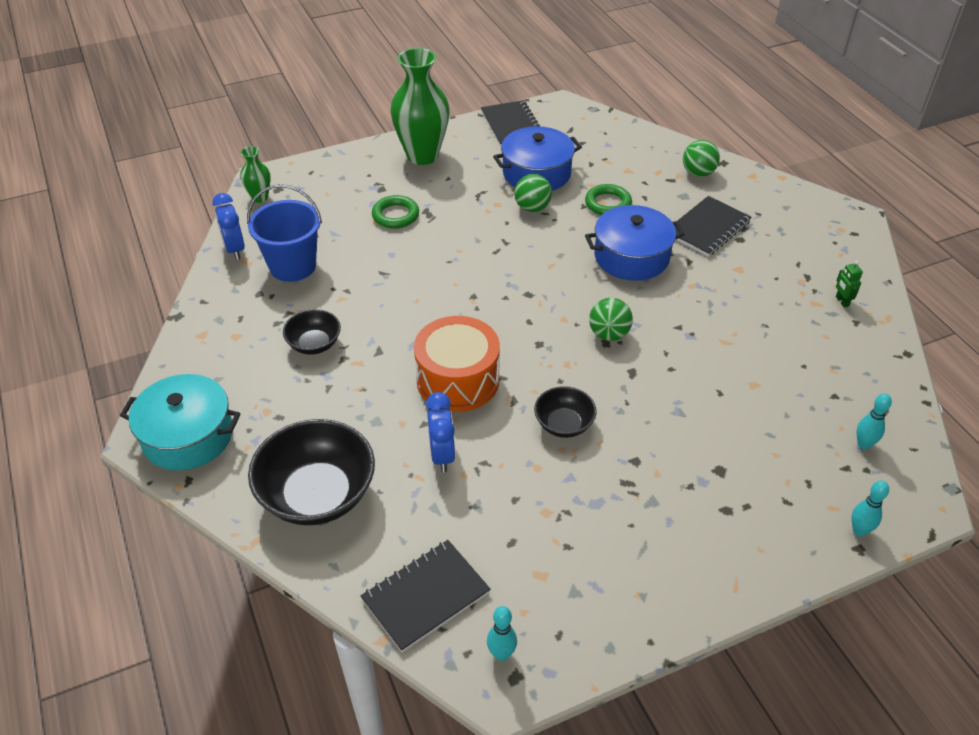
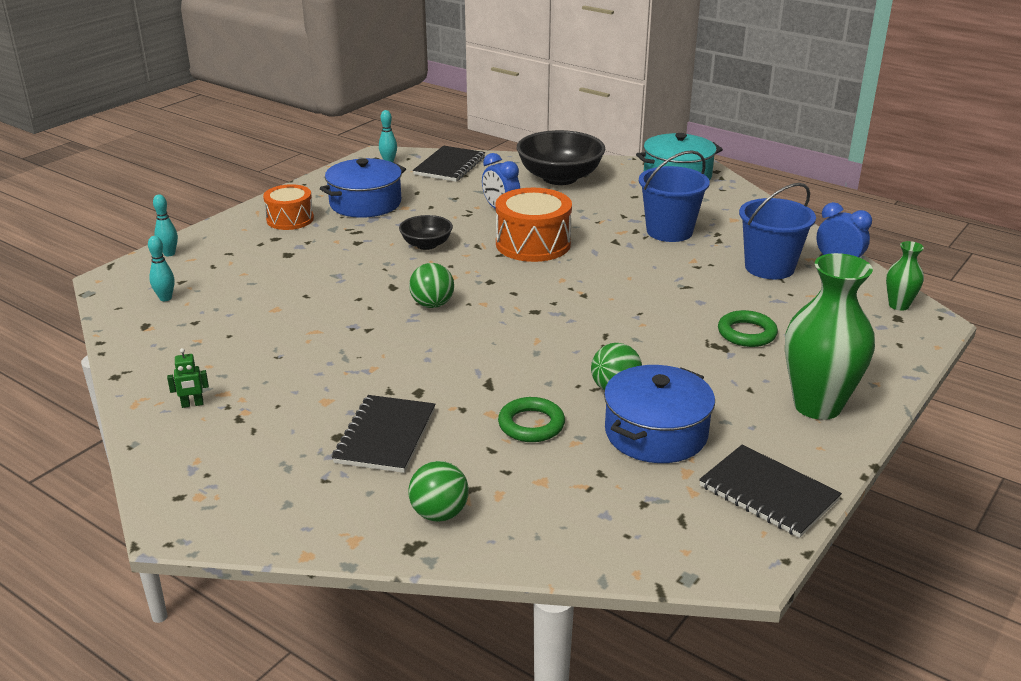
camera: 150 degrees right, 15 degrees down
black bowl [283,309,341,355] -> blue bucket [639,150,710,242]
blue pot [585,205,685,281] -> blue pot moved to [320,158,406,218]
green robot [836,261,863,307] -> green robot turned 120 degrees clockwise [167,348,209,408]
none -> orange drum [263,184,314,230]

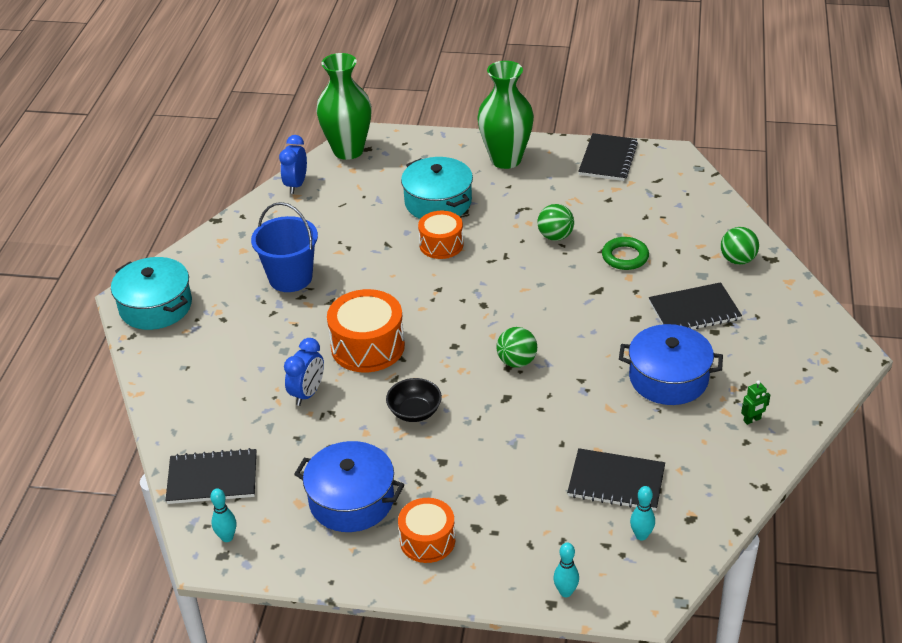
camera: 115 degrees left, 10 degrees up
green robot [167,348,209,408] -> green robot turned 105 degrees clockwise [741,380,770,425]
black bowl [517,130,605,185] -> none
blue pot [604,365,715,463] -> blue pot moved to [619,324,723,405]
green ring [718,310,778,347] -> turquoise pot [401,157,473,219]
blue bucket [739,183,816,279] -> none
green vase [886,241,924,311] -> green vase [316,53,372,160], size x2.06
none -> orange drum [418,211,464,259]
none -> black notebook [567,448,665,511]

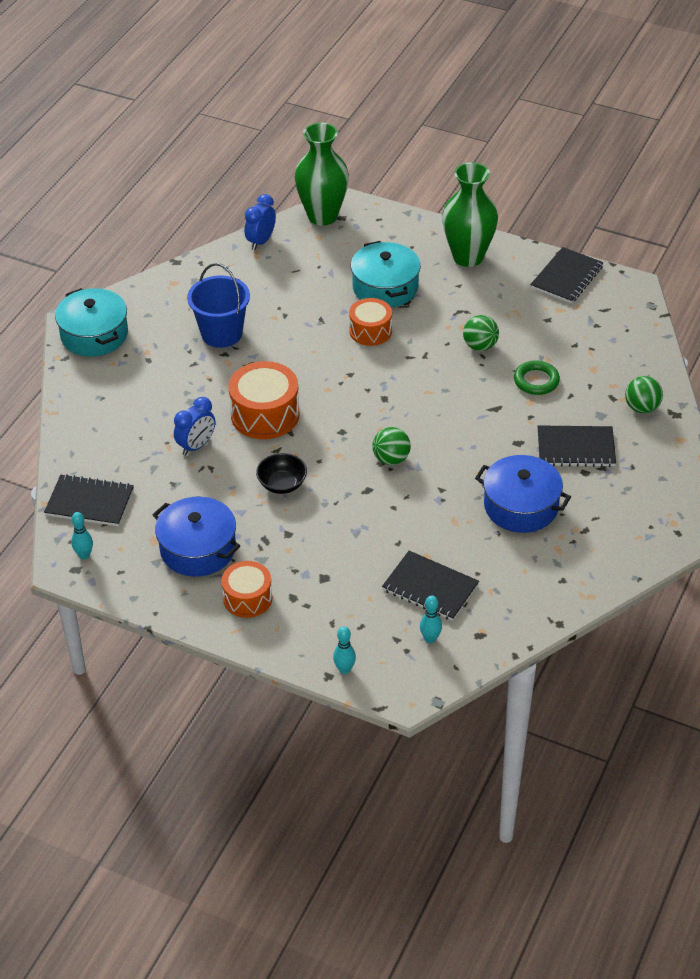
camera: 15 degrees right, 5 degrees up
green robot [741,380,770,425] -> none

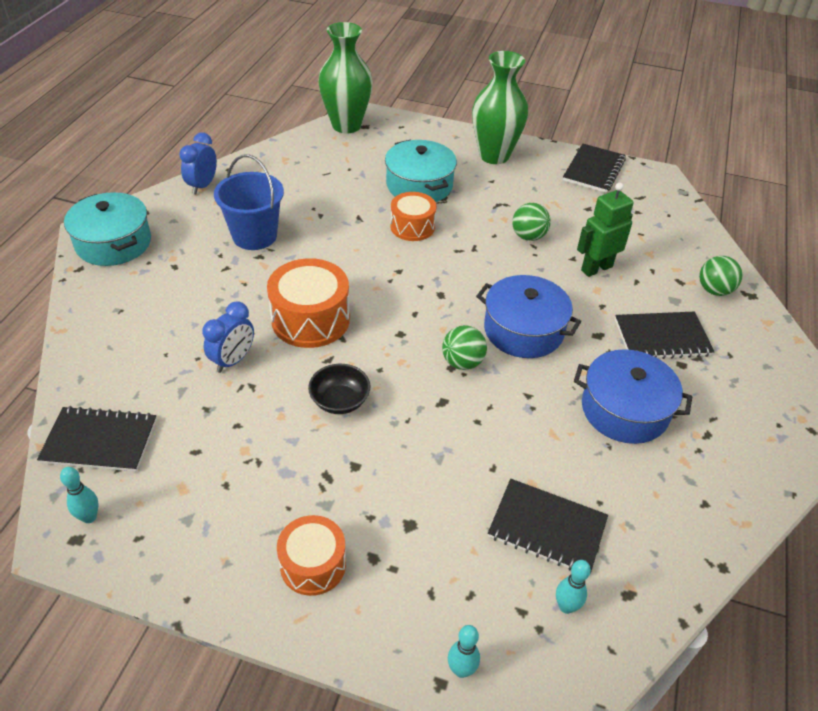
camera: 10 degrees left, 0 degrees up
blue pot [153,497,240,577] -> blue pot moved to [476,275,581,358]
blue clock [245,194,276,250] -> blue clock moved to [179,132,217,194]
green ring [514,360,560,395] -> green robot [577,183,634,277]

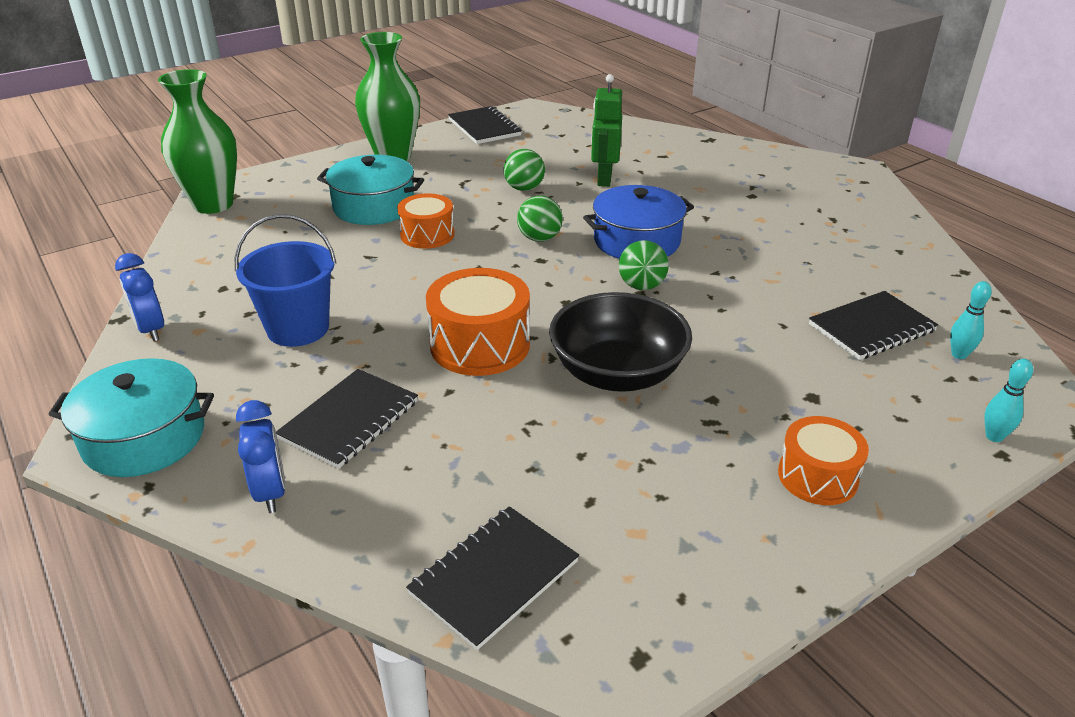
camera: 50 degrees left, 10 degrees down
turquoise bowling pin [60,467,98,523] -> none
blue clock [202,301,254,373] -> blue clock moved to [236,400,286,513]
black bowl [308,364,370,414] -> black bowl [549,292,692,392], size x1.86
blue pot [574,349,692,444] -> none
black notebook [615,311,714,359] -> black notebook moved to [276,369,418,469]
green ball [699,256,742,296] -> green ball moved to [517,196,563,242]

